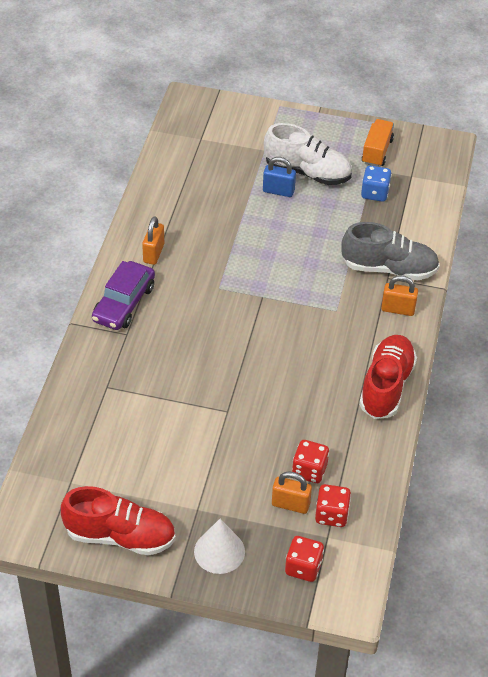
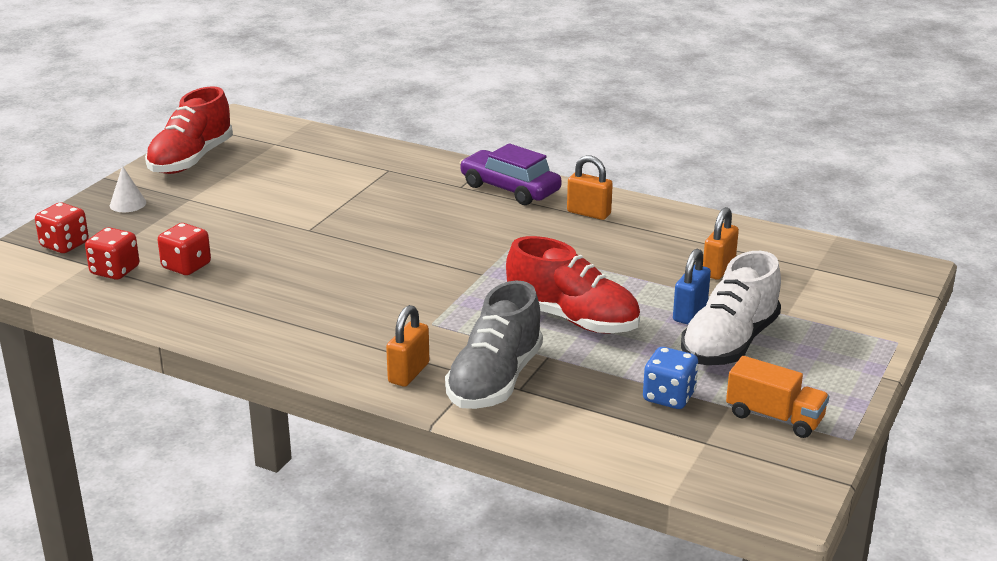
camera: 105 degrees right, 20 degrees down
white cone [194,519,245,574] -> white cone [110,166,146,212], size x0.63
orange padlock [272,472,312,514] -> orange padlock moved to [703,207,739,280]
red shoe [359,335,417,419] -> red shoe moved to [506,236,640,333]

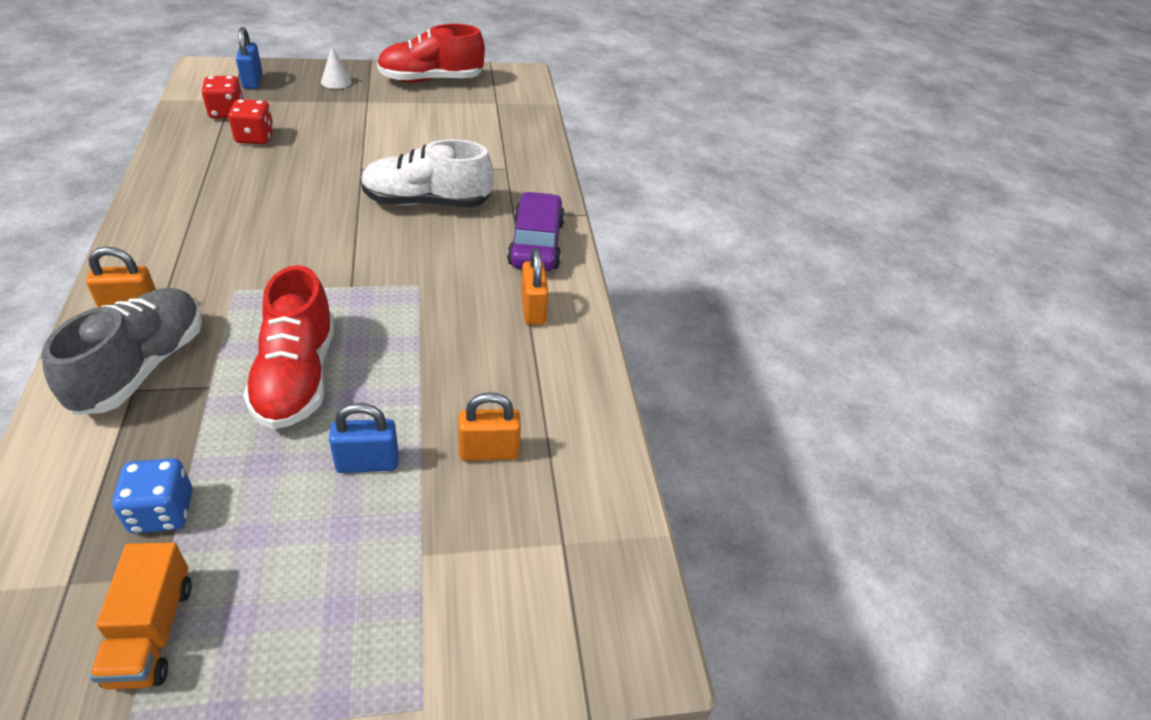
camera: 50 degrees right, 15 degrees up
red dice [35,203,89,253] -> blue padlock [236,27,263,89]
grey shoe [445,281,543,409] -> grey shoe turned 120 degrees clockwise [42,288,202,415]
white shoe [681,251,781,365] -> white shoe moved to [361,139,494,207]

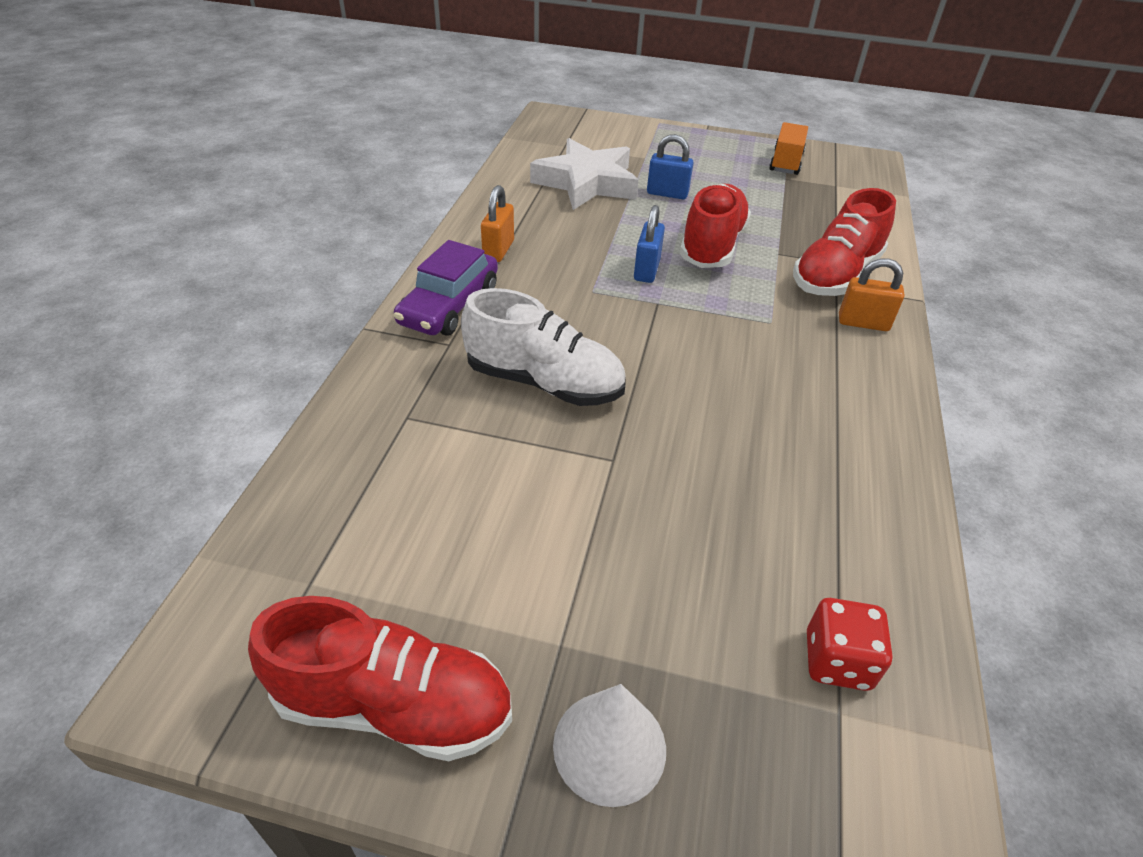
camera: 155 degrees left, 0 degrees up
grey shoe [42,288,202,415] -> red shoe [793,188,896,296]
blue dice [112,458,192,534] -> none
red dice [228,99,274,144] -> none
blue padlock [236,27,263,89] -> blue padlock moved to [634,205,665,283]
white cone [321,47,352,89] -> white cone [553,684,666,807], size x1.58
orange padlock [459,392,521,461] -> white star [530,138,638,210]

